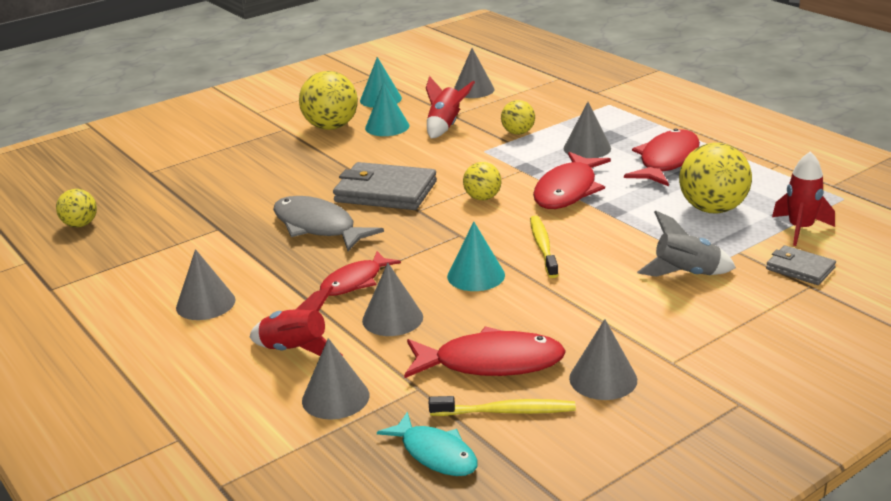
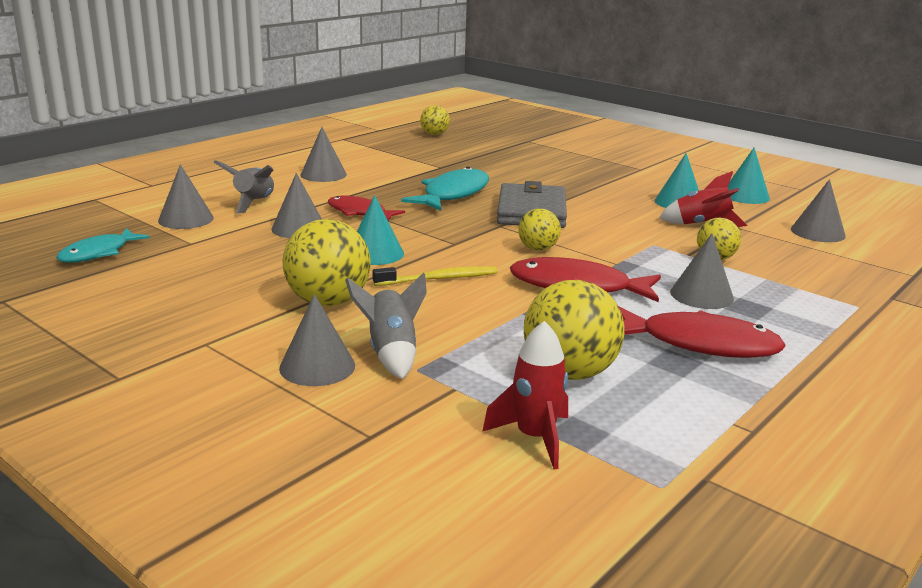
camera: 75 degrees right, 5 degrees down
red rocket [250,286,343,356] -> grey rocket [213,160,274,214]
grey fish [273,196,384,251] -> turquoise fish [401,167,489,211]
yellow ball [299,71,358,130] -> yellow ball moved to [283,219,371,306]
red fish [404,326,566,378] -> none
yellow toothbrush [429,396,576,416] -> none
grey cone [569,319,637,400] -> grey cone moved to [279,294,355,386]
grey wallet [766,245,836,285] -> none

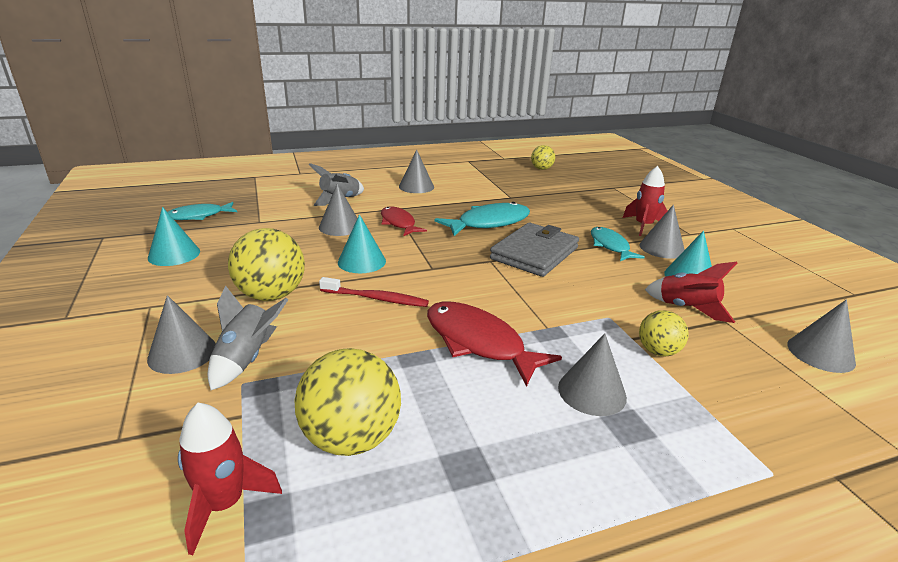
camera: 30 degrees right, 5 degrees up
grey cone [158,164,214,229] -> grey cone moved to [639,205,685,259]
yellow toothbrush [372,266,498,286] -> red toothbrush [319,277,429,307]
yellow ball [518,208,561,251] -> none
red fish [618,306,786,358] -> none
turquoise cone [728,148,770,204] -> turquoise cone moved to [148,207,200,266]
none -> turquoise fish [591,227,645,261]
none -> red rocket [623,166,667,236]

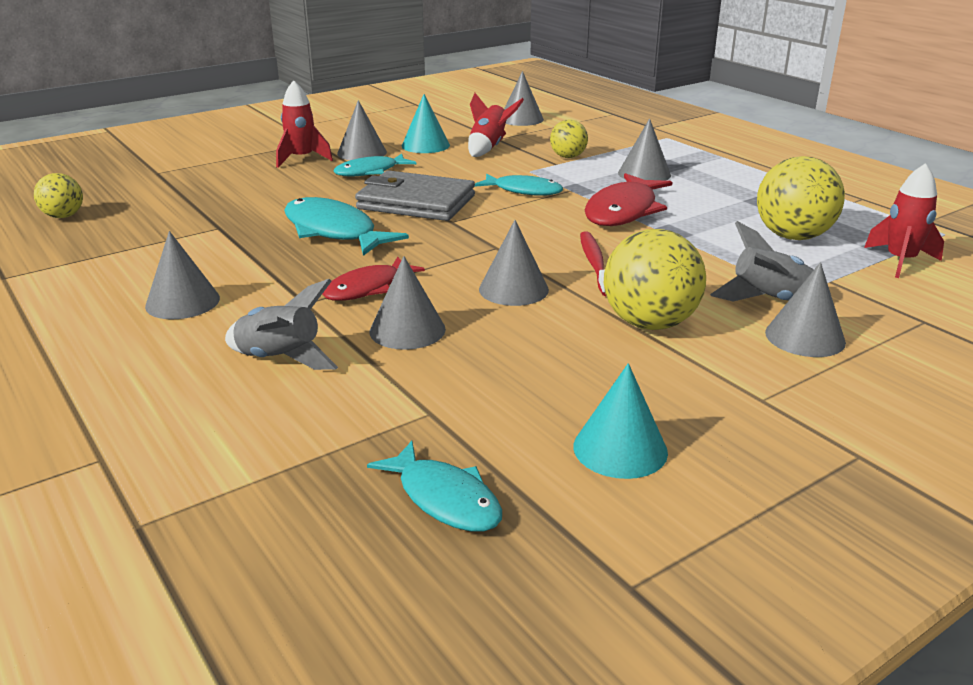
camera: 105 degrees left, 0 degrees up
turquoise cone [338,214,386,273] -> grey cone [479,220,549,306]
none -> turquoise fish [474,174,563,196]

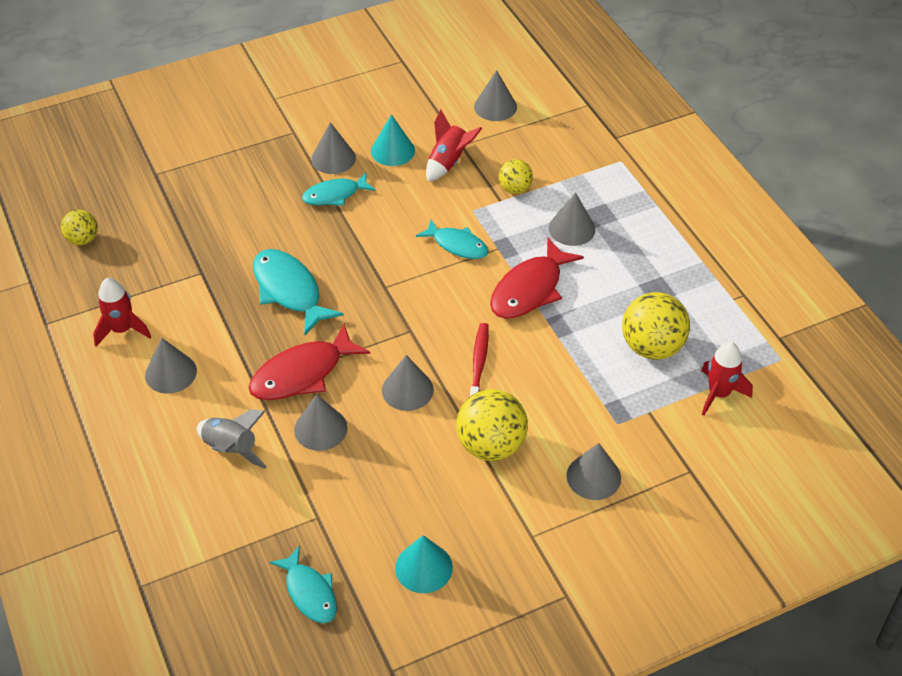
camera: 10 degrees right, 20 degrees up
red rocket [276,80,333,168] -> red rocket moved to [93,278,151,347]
red fish [323,256,425,301] -> red fish [249,323,370,400], size x1.53
grey wallet [355,170,475,221] -> none
grey rocket [710,221,814,302] -> none

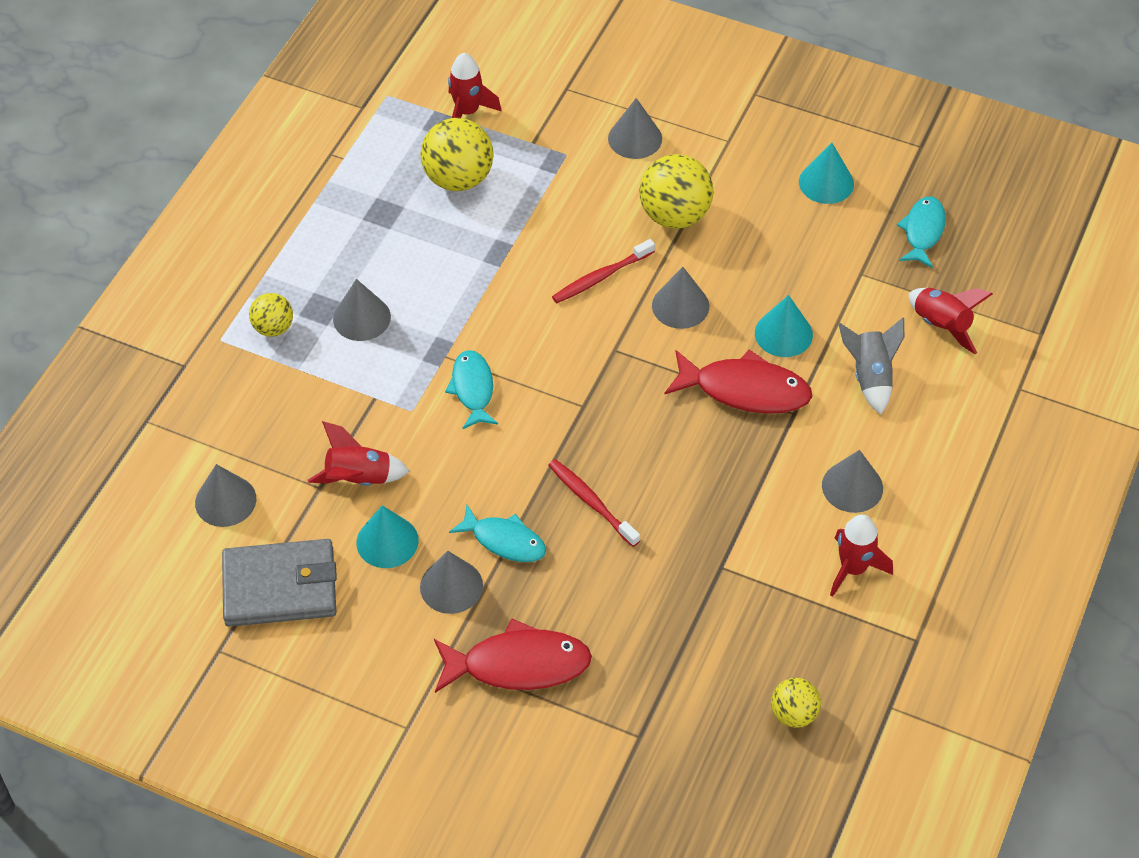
camera: 130 degrees left, 5 degrees up
turquoise fish [253,249,343,335] -> none
grey cone [294,394,348,451] -> turquoise cone [755,295,813,357]
red fish [490,238,584,319] -> red fish moved to [434,618,592,693]
yellow ball [499,159,533,194] -> yellow ball moved to [249,293,293,337]
none -> grey wallet [222,539,337,627]
none -> red toothbrush [548,459,640,547]
none -> red rocket [909,288,993,354]

